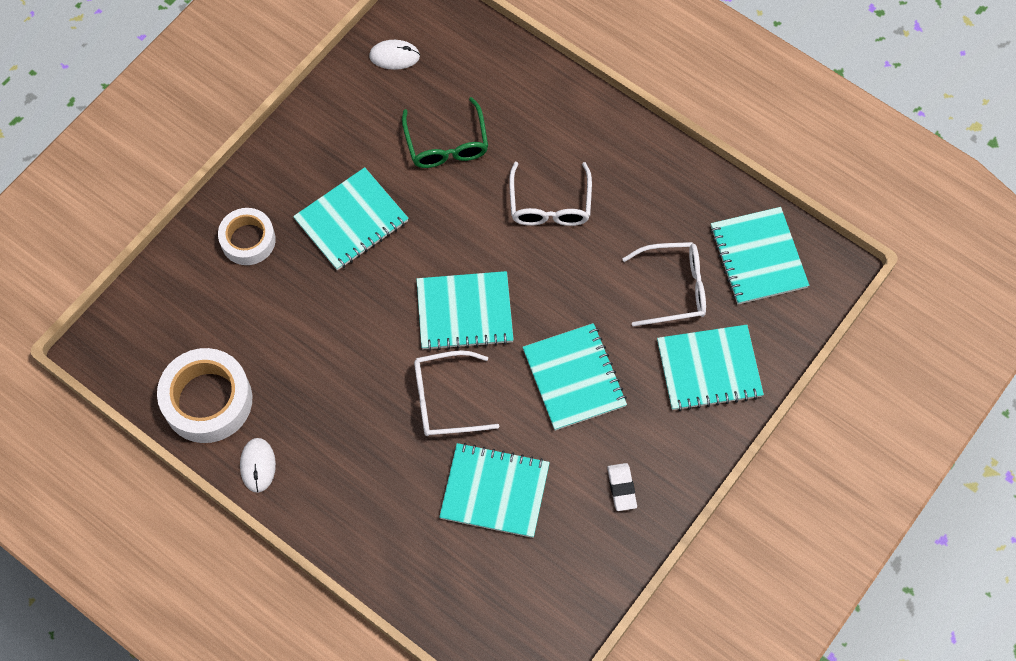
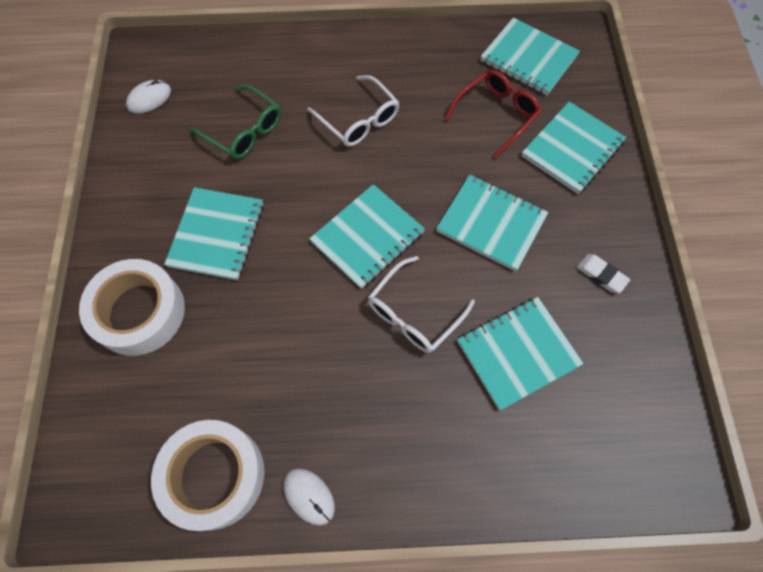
camera: 40 degrees left, 0 degrees up
white tape [218,208,276,265] -> white tape [79,259,185,356], size x1.57
white glasses [622,242,706,327] -> red glasses [444,70,541,158]

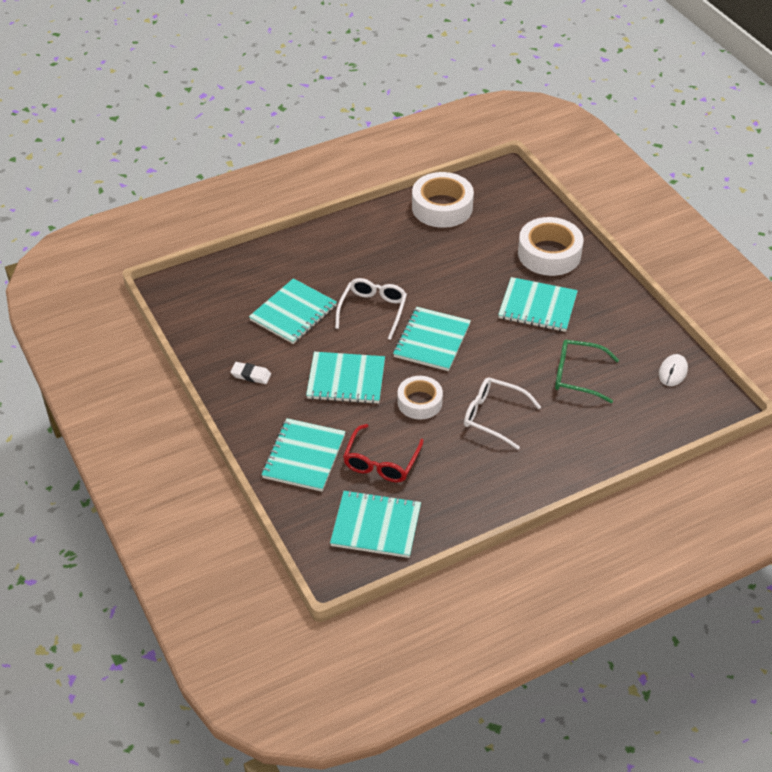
camera: 155 degrees right, 20 degrees down
turquoise notebook [164,187,264,280] -> turquoise notebook turned 60 degrees counterclockwise [498,277,578,332]
white mouse [283,468,335,525] -> none
none -> white tape [397,376,443,419]

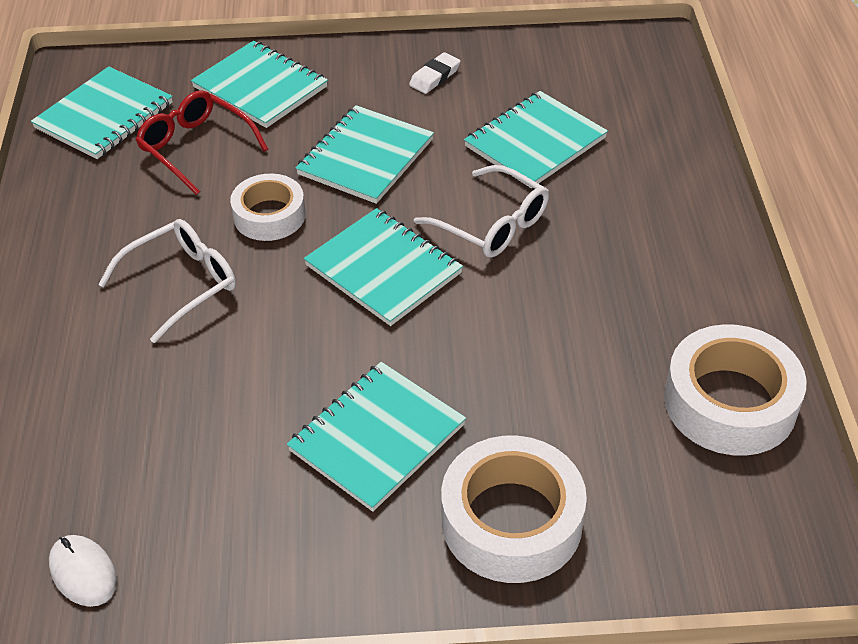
camera: 115 degrees right, 0 degrees up
turquoise notebook [249,278,337,344] -> turquoise notebook turned 75 degrees clockwise [464,91,608,188]
green glasses [555,340,619,403] -> none

